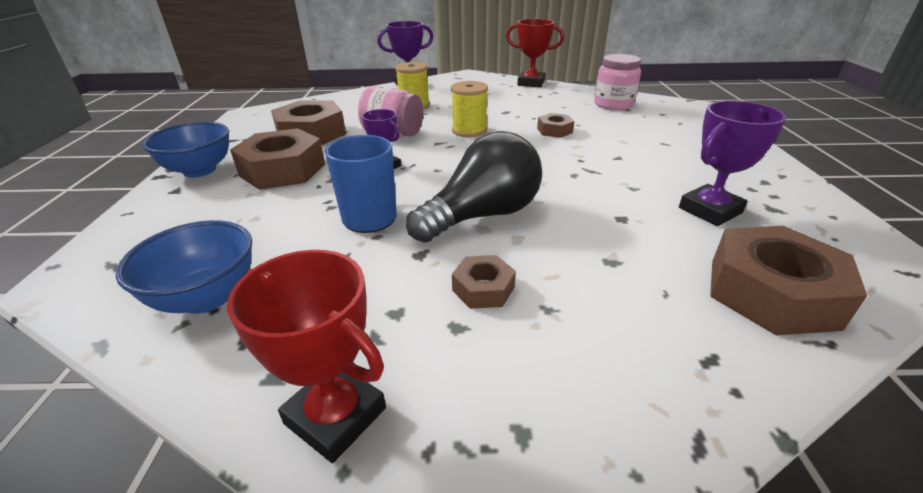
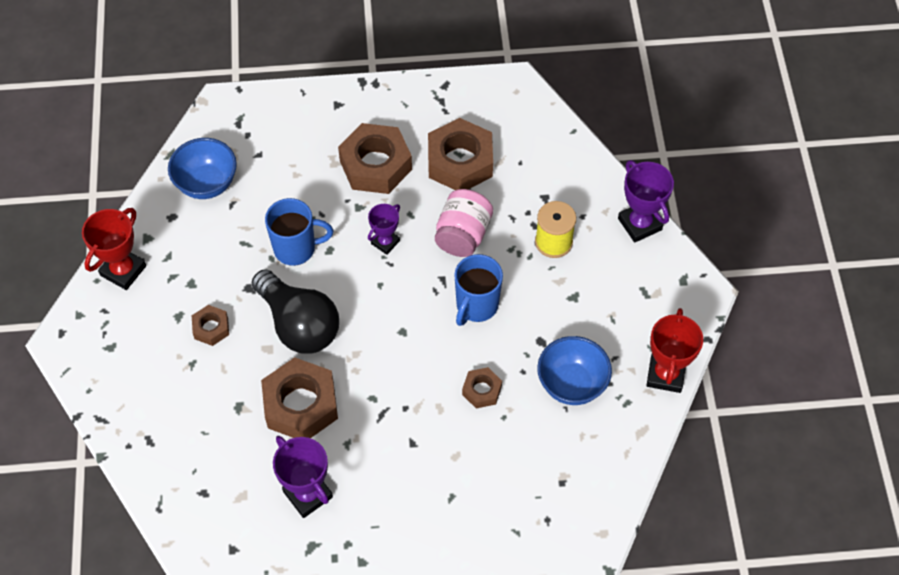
camera: 85 degrees right, 25 degrees up
blue bowl [142,122,229,178] -> blue bowl moved to [537,336,612,405]
yellow spool [451,81,488,137] -> blue mug [454,254,503,326]
pink jar [594,54,641,110] -> none
brown nut [710,226,867,335] -> brown nut moved to [261,357,338,438]

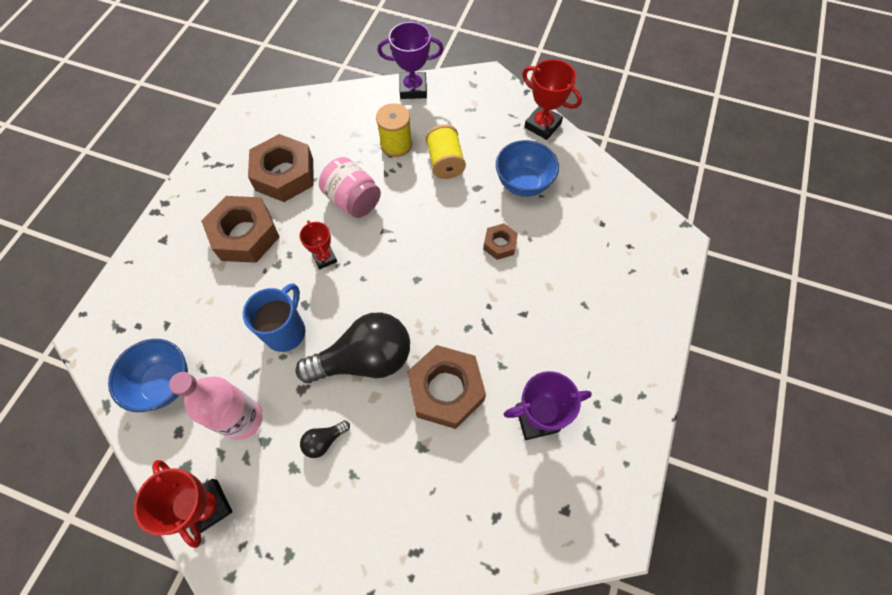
camera: 65 degrees left, 5 degrees up
brown nut [192,305,229,346] -> black light bulb [300,420,350,458]
purple trophy [368,204,400,255] -> red trophy [299,220,337,270]
blue mug [454,254,503,326] -> none
none -> pink bottle [169,372,263,440]
none -> yellow spool [426,124,466,179]

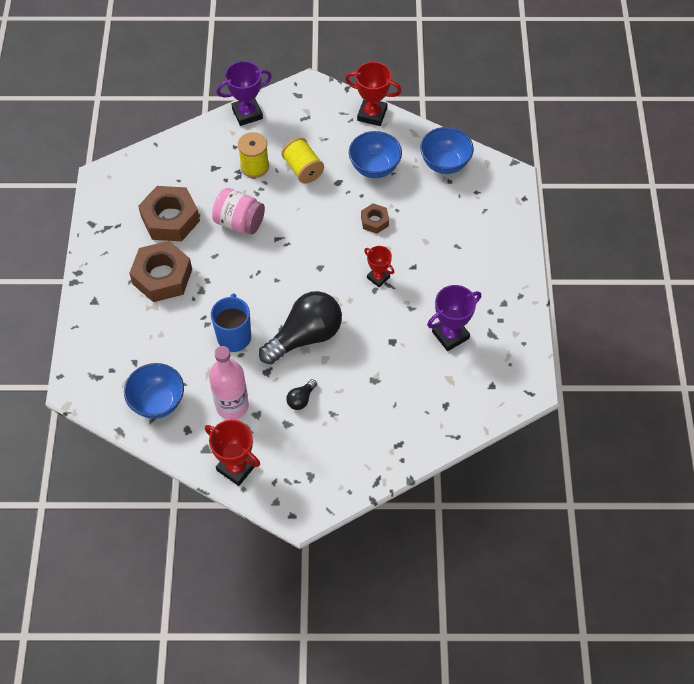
camera: 20 degrees left, 5 degrees down
red trophy [299,220,337,270] -> red trophy moved to [364,246,394,287]
brown nut [407,345,486,429] -> none
none -> blue bowl [420,127,474,174]

